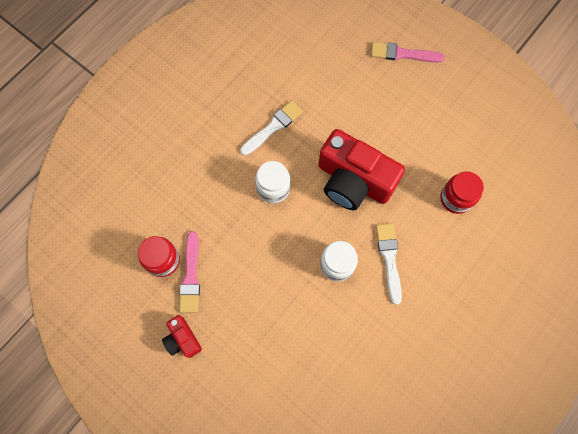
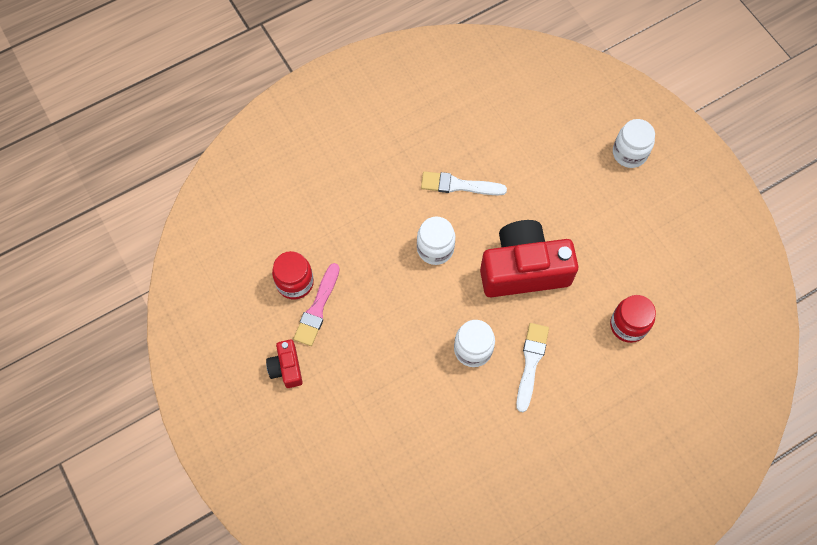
camera: 20 degrees right, 5 degrees down
white brush [240,101,303,156] -> white brush turned 150 degrees counterclockwise [421,171,507,195]
red camera [318,129,405,211] -> red camera turned 120 degrees clockwise [480,220,578,297]
pink brush [371,42,445,63] -> white jar [613,119,655,168]

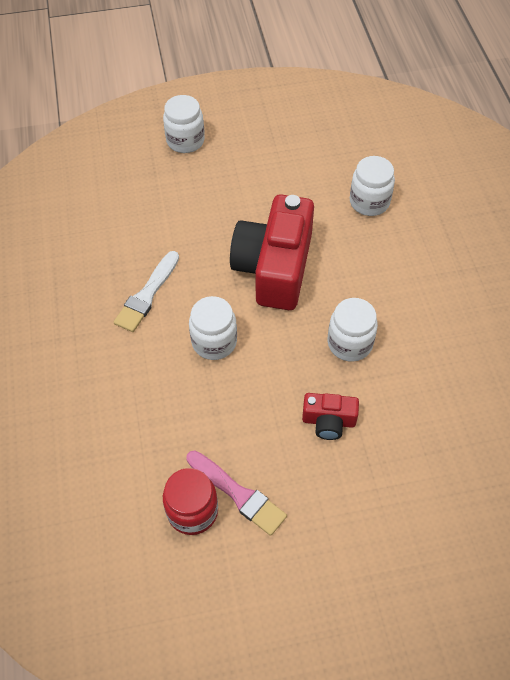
camera: 70 degrees left, 10 degrees down
red camera [266,340,303,388] -> red camera moved to [302,393,359,440]
white brush [516,323,549,412] -> none
red jar [610,295,656,343] -> white jar [350,156,395,216]

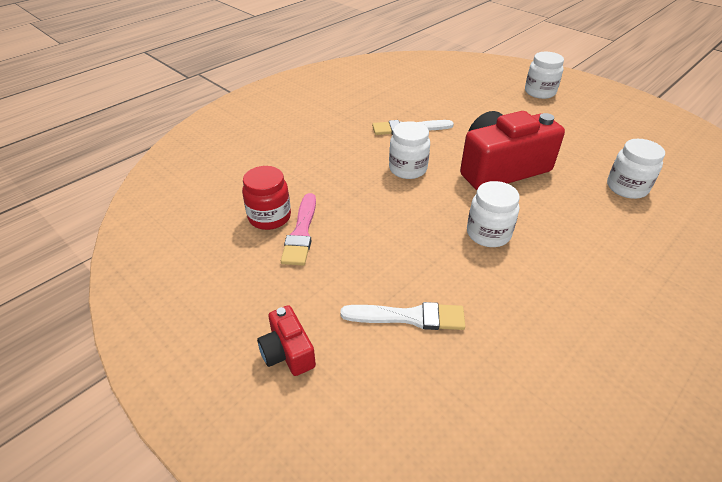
camera: 55 degrees right, 15 degrees down
red camera [302,393,359,440] -> red camera moved to [257,305,316,376]
none -> white brush [340,302,466,330]

